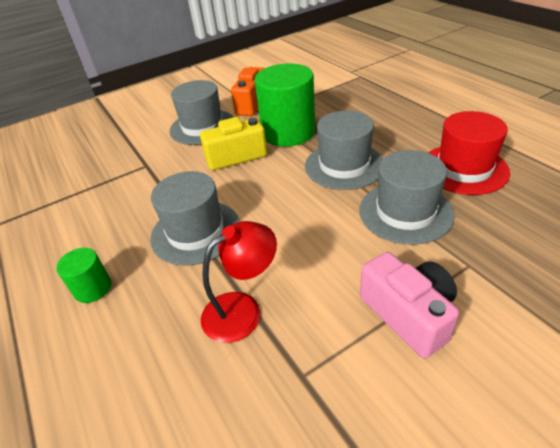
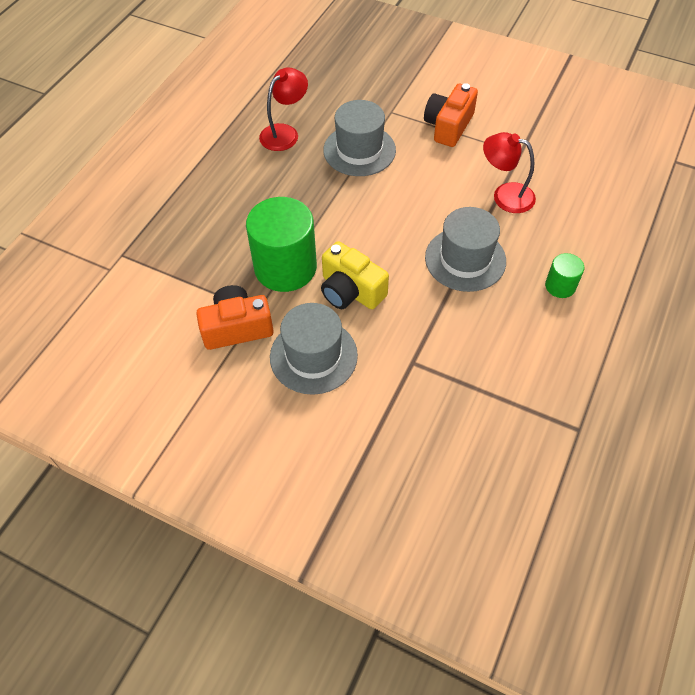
camera: 125 degrees left, 15 degrees up
grey hat [305,111,383,190] -> none
pink camera [360,252,459,359] -> orange camera [424,83,478,147]
red hat [428,111,510,195] -> red lamp [259,67,308,151]

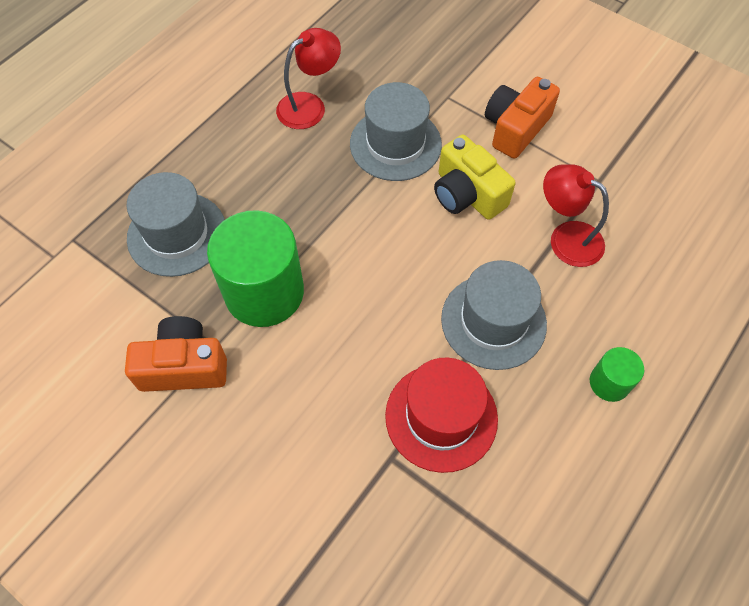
camera: 10 degrees right, 5 degrees up
grey hat [270,303,358,395] -> grey hat moved to [127,172,225,277]
yellow camera [321,241,389,309] -> yellow camera moved to [434,135,515,220]
none -> red hat [385,357,498,473]

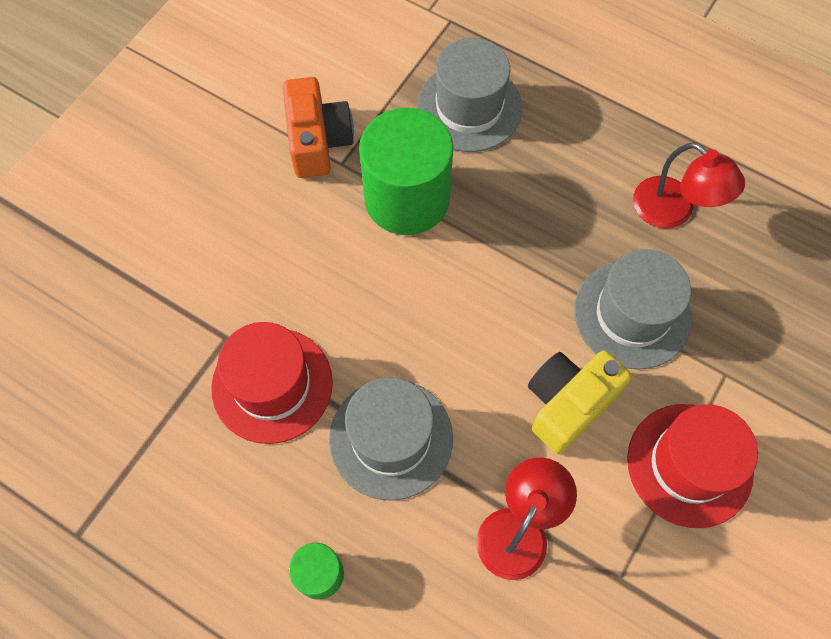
camera: 85 degrees right, 5 degrees up
orange camera [485,77,560,159] -> red hat [627,404,758,528]

